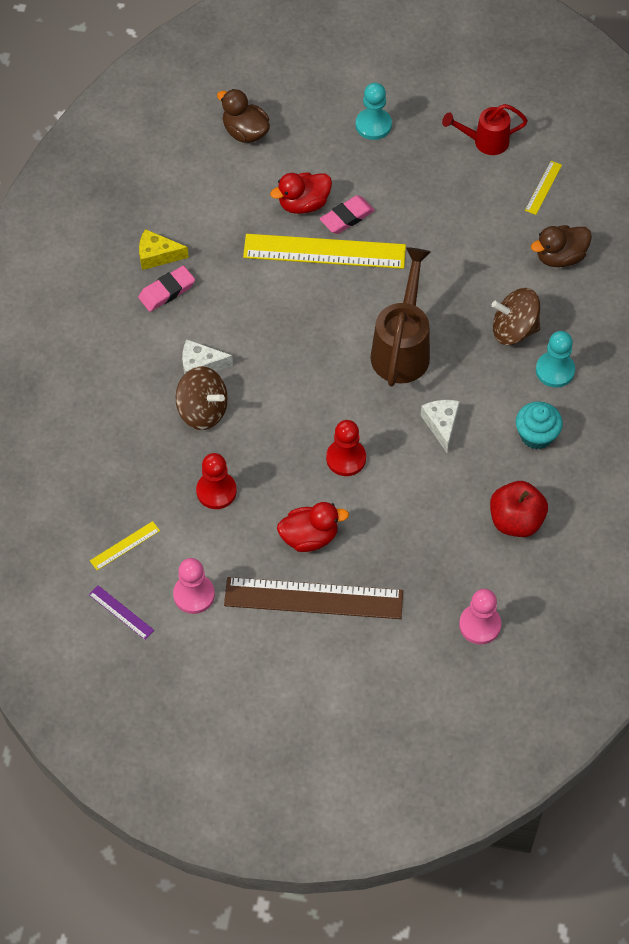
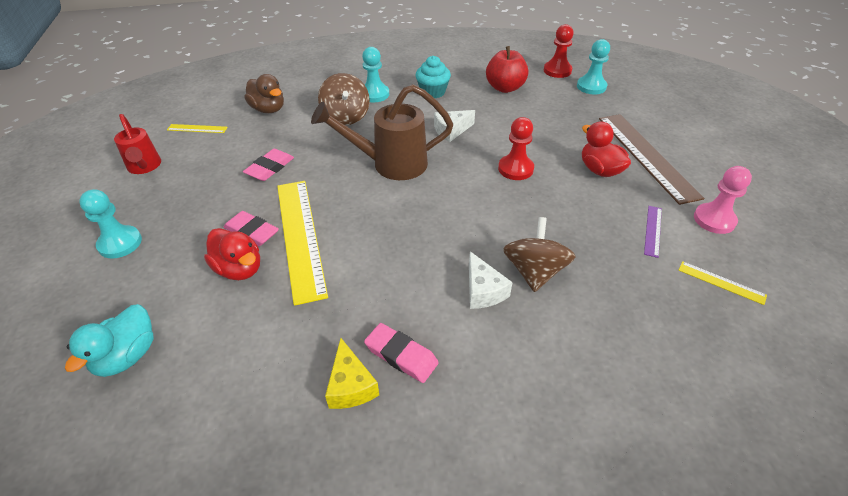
camera: 110 degrees left, 15 degrees down
purple ruler [89,585,154,640] -> purple ruler moved to [644,206,662,258]
red pawn [196,453,237,509] -> red pawn moved to [544,24,574,78]
brown duck [217,89,270,143] -> turquoise duck [65,304,154,377]
pink pawn [459,589,501,644] -> turquoise pawn [577,39,610,94]
none -> pink eraser [243,149,294,181]

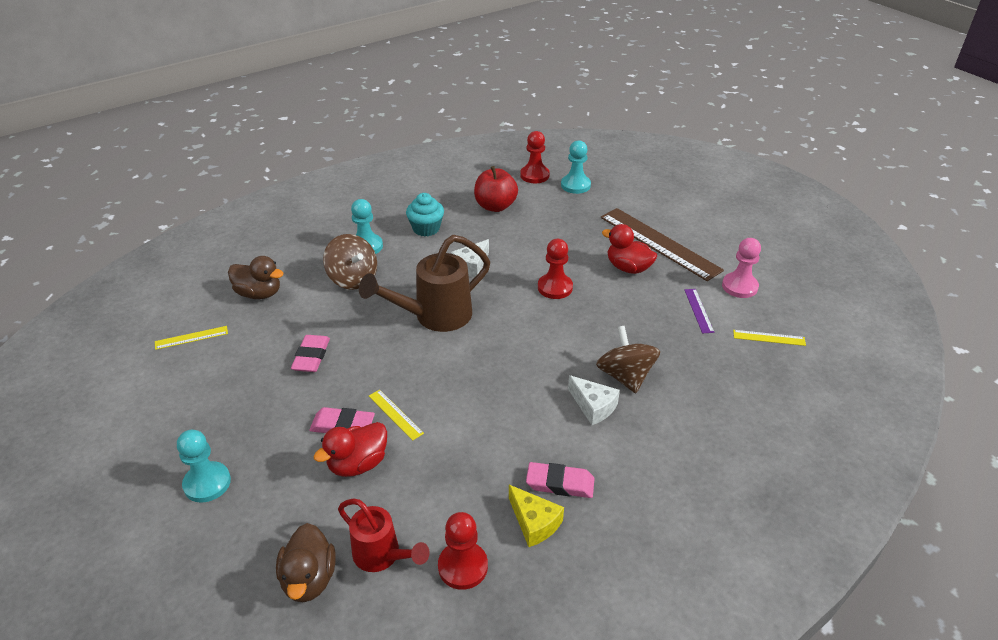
camera: 25 degrees left, 5 degrees down
turquoise duck [65,304,154,377] -> brown duck [276,523,336,602]
red watering can [114,114,161,174] -> red watering can moved to [338,499,430,572]
red duck [204,228,260,280] -> red duck turned 120 degrees clockwise [313,422,387,477]
yellow ruler [277,181,328,306] -> yellow ruler [369,390,424,441], size x0.43
none -> red pawn [438,512,488,590]

